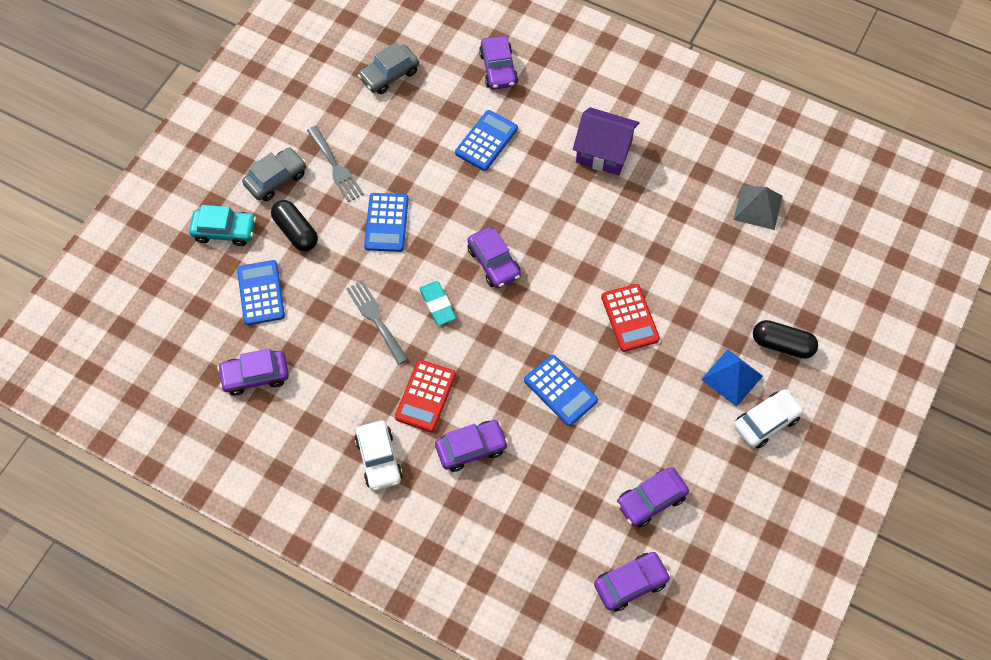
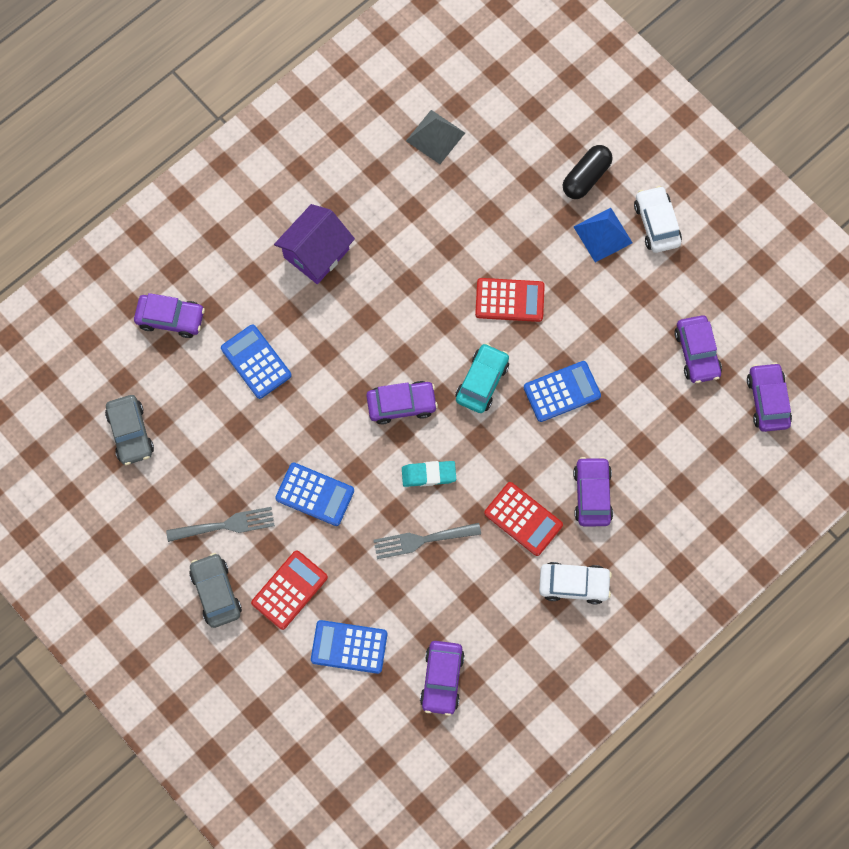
camera: 70 degrees left, 10 degrees up
turquoise car [189,205,256,246] -> turquoise car moved to [455,343,509,413]
black capsule [271,200,318,251] -> red calculator [251,550,328,630]

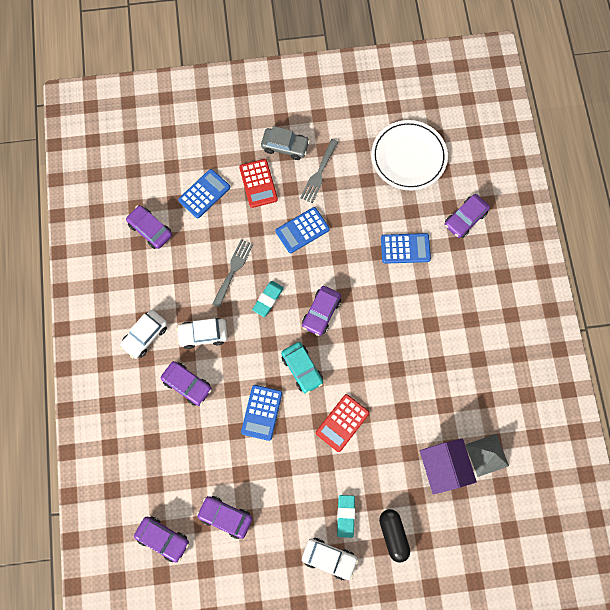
camera: 125 degrees right, 0 degrees up
grey car [105,395,154,465] -> white plate [371,120,448,190]
purple house [274,204,355,284] -> purple house moved to [420,439,477,494]
red calculator [484,482,563,556] -> white car [176,318,228,349]
blue pyramid [574,208,633,262] -> turquoise eraser [337,495,355,538]

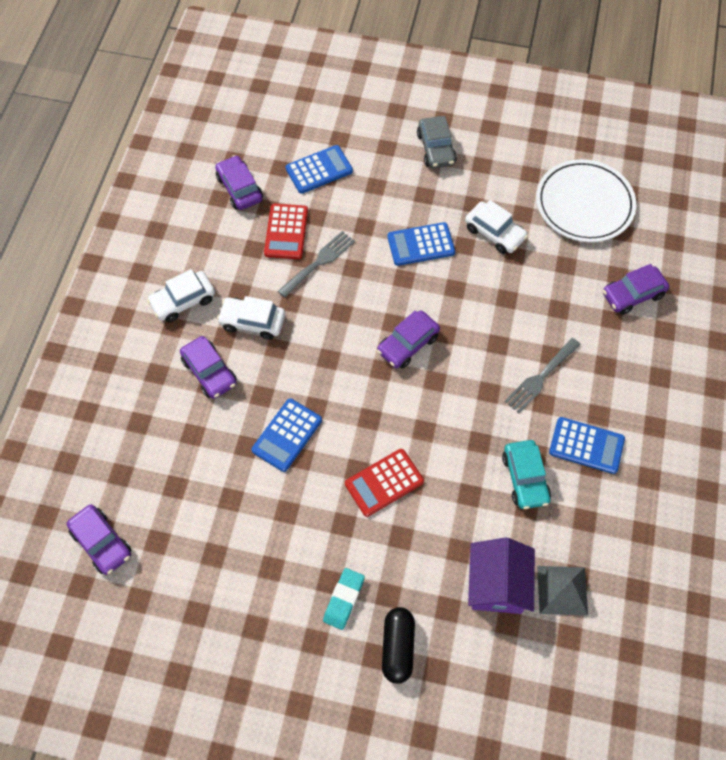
camera: 20 degrees right, 10 degrees down
purple car [197,496,253,539] -> none
red calculator [239,159,278,208] -> red calculator moved to [264,204,308,259]
turquoise eraser [252,281,284,317] -> none
grey car [261,126,310,160] -> grey car turned 45 degrees clockwise [417,116,457,168]
turquoise car [281,342,323,394] -> turquoise car moved to [502,440,551,509]
grey fork [300,139,338,203] -> grey fork moved to [505,338,581,413]
white car [302,538,358,580] -> white car moved to [465,200,528,254]
blue calculator [381,233,431,264] -> blue calculator moved to [549,417,625,474]

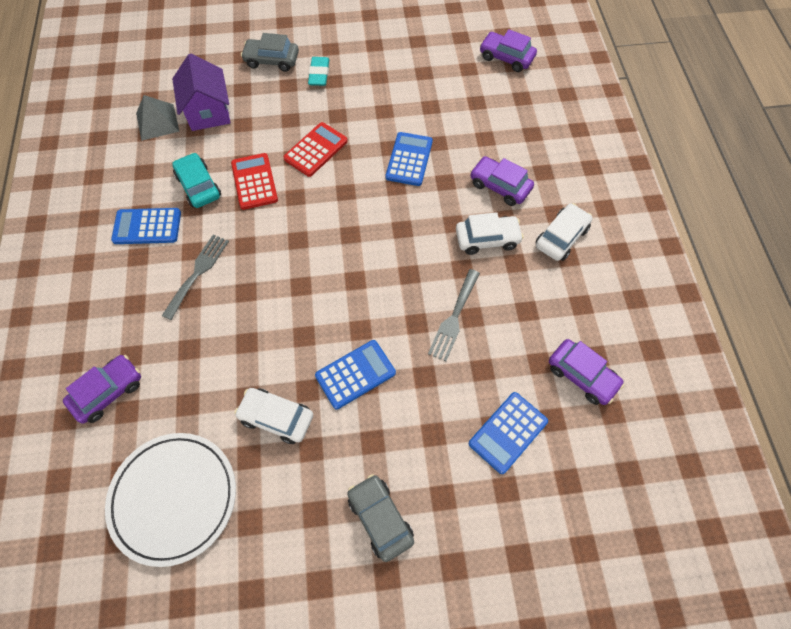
camera: 160 degrees right, 0 degrees up
red calculator [264,204,308,259] -> red calculator moved to [231,153,278,210]
purple car [377,310,440,369] -> none
black capsule [382,607,415,684] -> grey car [241,33,299,72]

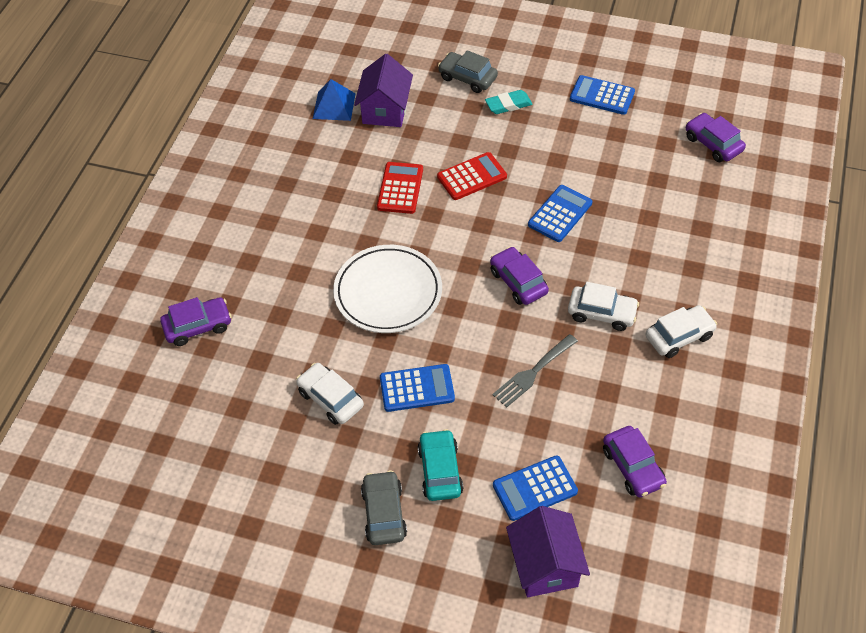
camera: 25 degrees right, 10 degrees down
white plate [105,433,236,567] -> white plate moved to [333,245,442,333]
blue calculator [111,208,181,244] -> blue calculator moved to [570,75,635,115]
grey pyramid [136,95,180,141] -> blue pyramid [313,79,356,121]
grey fork [162,235,229,320] -> none
turquoise car [172,153,221,208] -> turquoise car moved to [417,429,463,501]
turquoise eraser [308,57,329,86] -> turquoise eraser turned 45 degrees clockwise [485,90,532,114]
purple car [470,156,534,206] -> purple car moved to [490,247,549,305]
none -> purple house [506,506,590,597]

